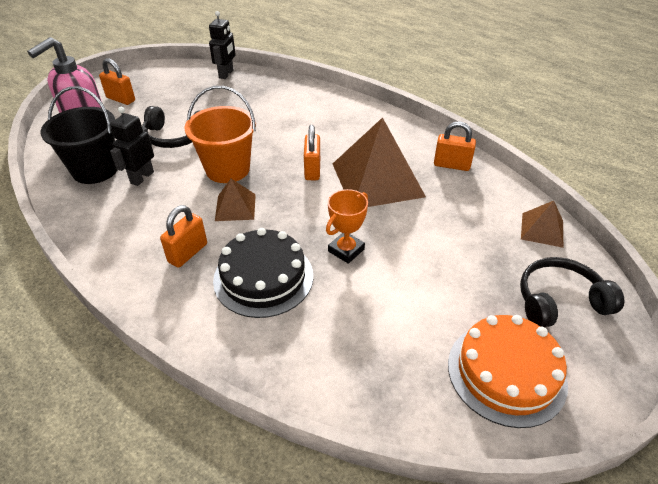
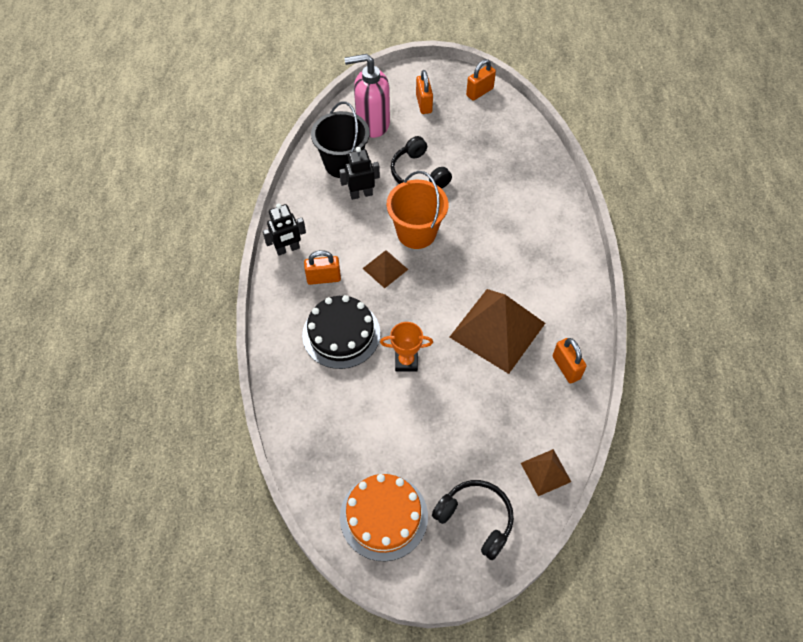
camera: 50 degrees right, 15 degrees up
black robot [209,11,236,79] -> black robot moved to [263,203,306,256]
orange padlock [304,125,320,180] -> orange padlock moved to [466,59,496,101]

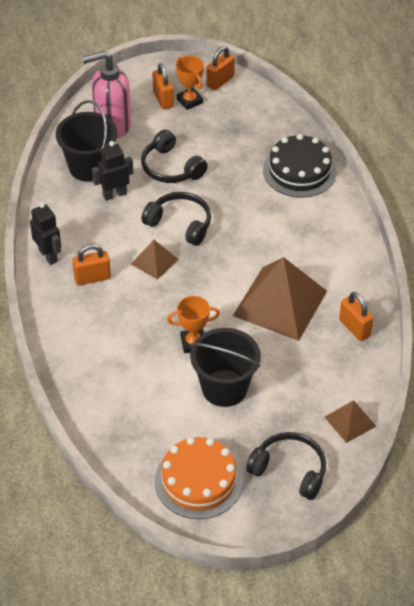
camera: 10 degrees left, 10 degrees down
black robot [263,203,306,256] -> black robot turned 90 degrees counterclockwise [30,202,61,265]
black cake [302,295,380,369] -> black cake moved to [263,134,336,198]
orange bucket [387,171,449,249] -> black headphones [141,192,211,246]
none -> orange trophy [176,56,204,110]
none -> black bucket [190,328,261,407]

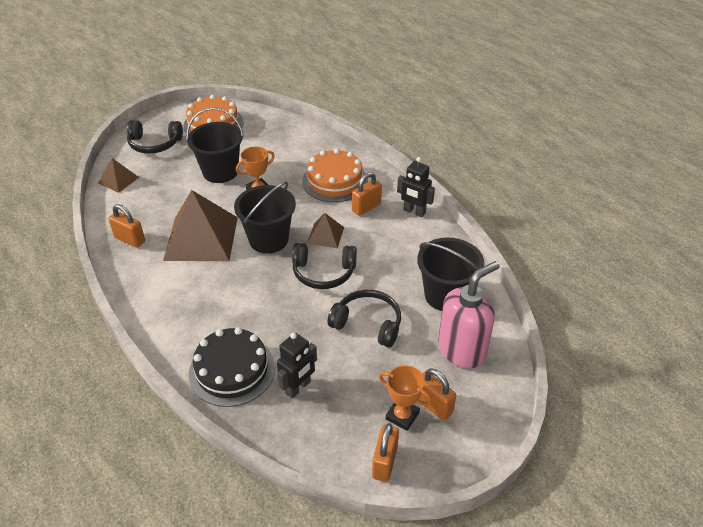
camera: 155 degrees right, 5 degrees down
black robot [92,141,133,201] -> black robot moved to [277,332,317,399]
none -> black bucket [234,181,296,253]
none -> orange cake [302,149,368,202]

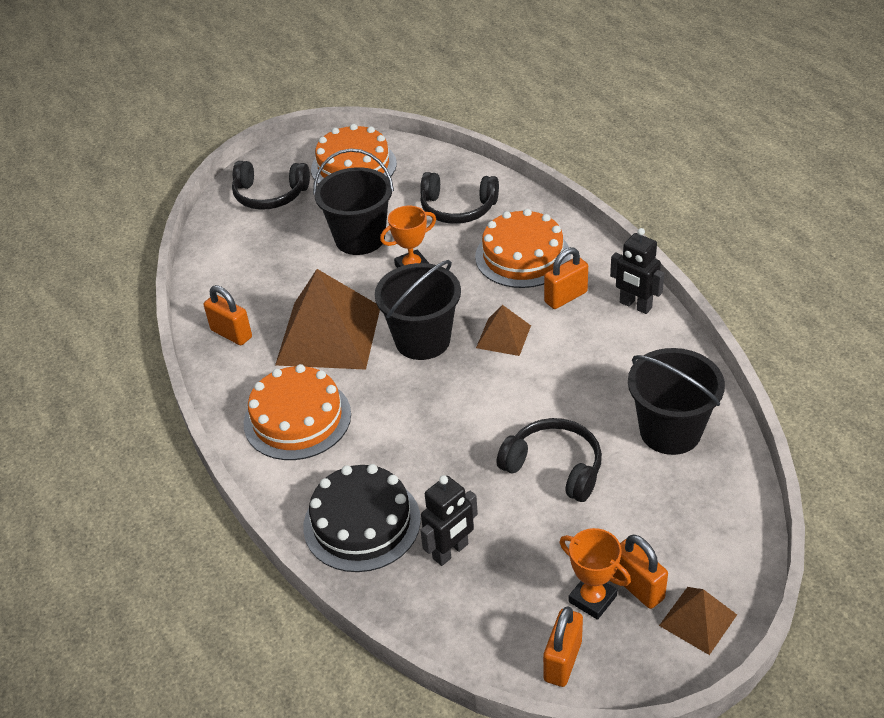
camera: 10 degrees right, 0 degrees up
brown pyramid [98,158,139,193] -> brown pyramid moved to [659,587,737,655]
black headphones [292,243,357,289] -> black headphones moved to [420,172,499,224]
pink soap dispenser [438,261,500,368] -> none
none -> orange cake [244,364,351,460]

